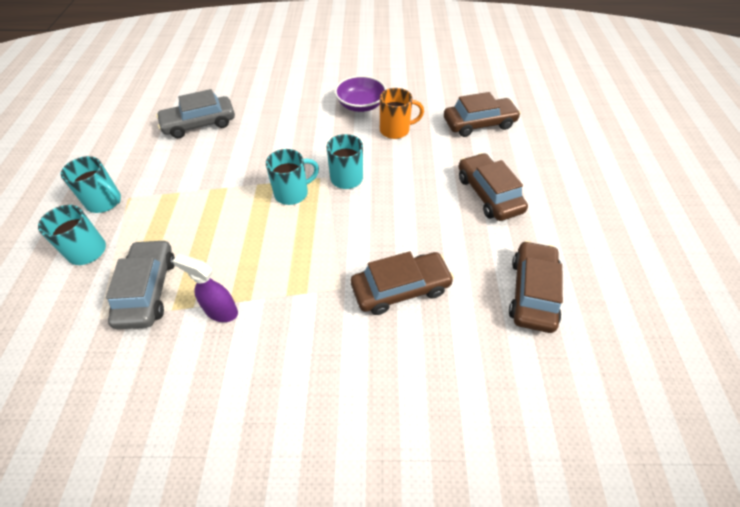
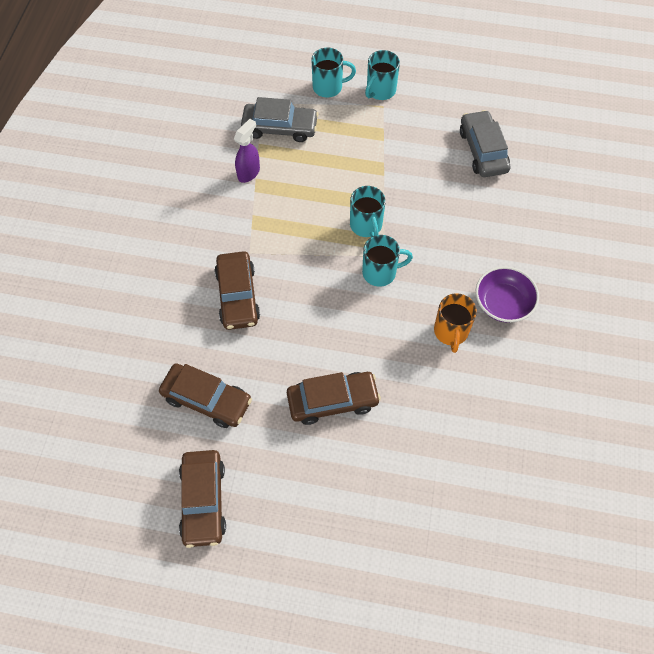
camera: 100 degrees right, 10 degrees up
brown car [444,92,521,137] -> brown car moved to [179,450,226,548]

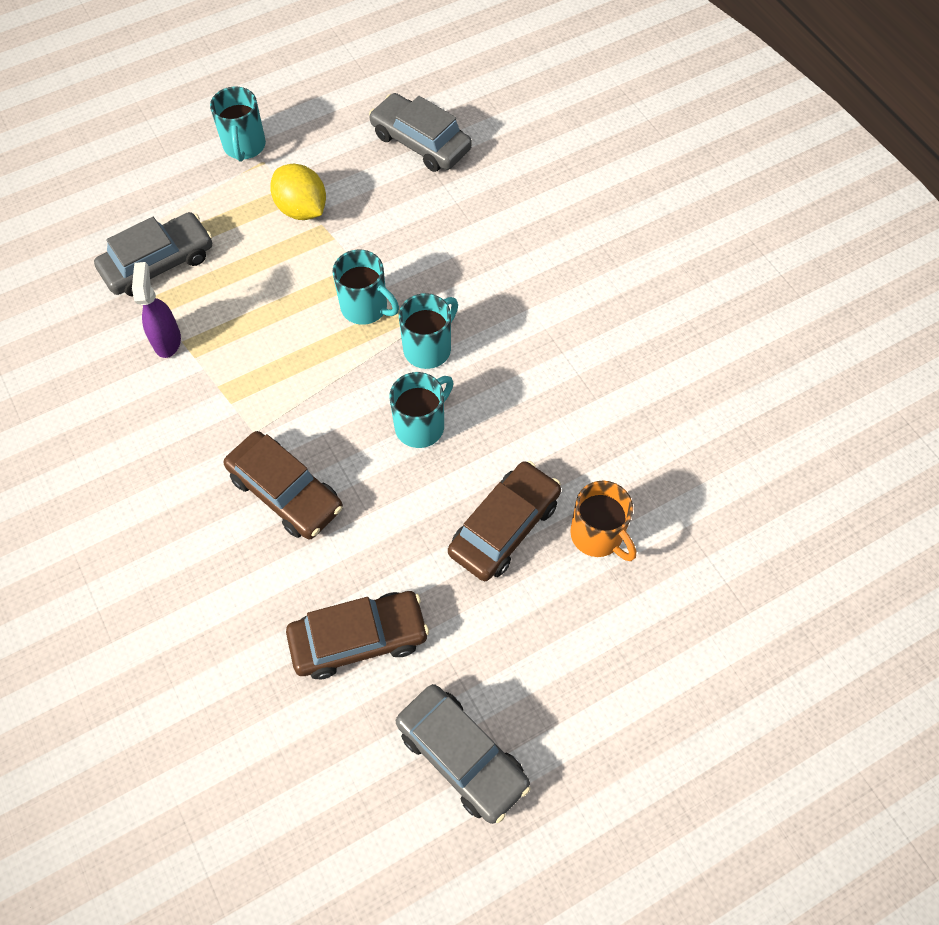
camera: 40 degrees left, 0 degrees up
brown car [179,450,226,548] -> grey car [396,684,530,824]
turquoise mug [312,48,356,98] -> turquoise mug moved to [389,372,454,448]
orange mug [434,293,477,353] -> orange mug moved to [570,481,636,561]
purple bowl [476,266,539,323] -> none
none -> yellow lemon [270,164,326,220]

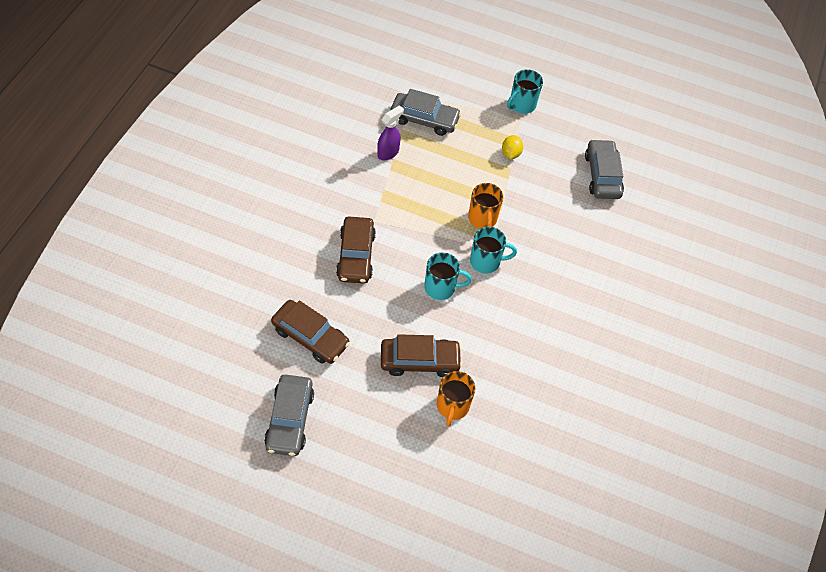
camera: 45 degrees right, 5 degrees down
yellow lemon [270,164,326,220] -> yellow lemon [502,135,523,159], size x0.66
turquoise mug [332,250,399,325] -> orange mug [468,183,503,229]

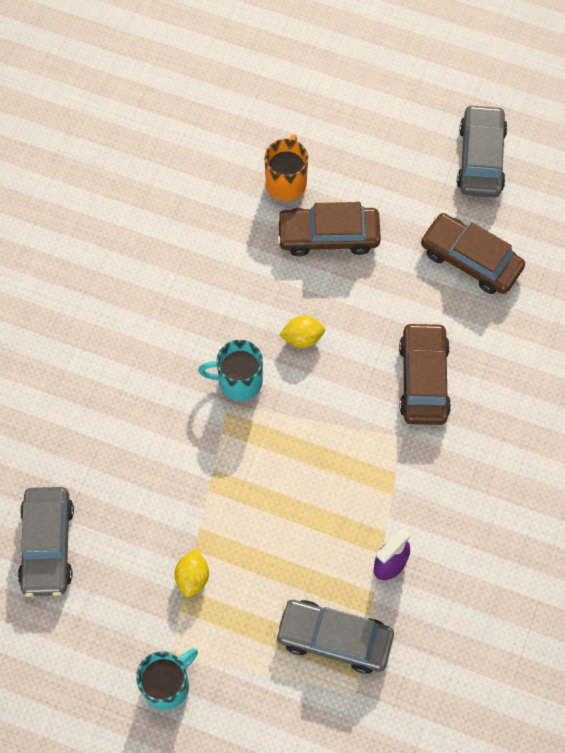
camera: 175 degrees left, 10 degrees up
turquoise mug [424,252,472,300] -> yellow lemon [279,316,325,348]
orange mug [468,183,503,229] -> none

